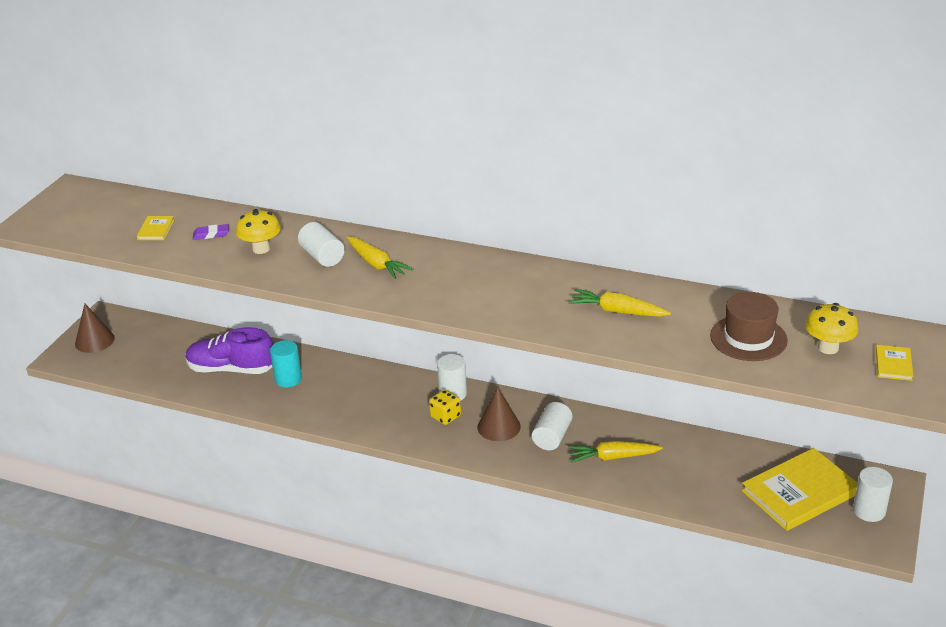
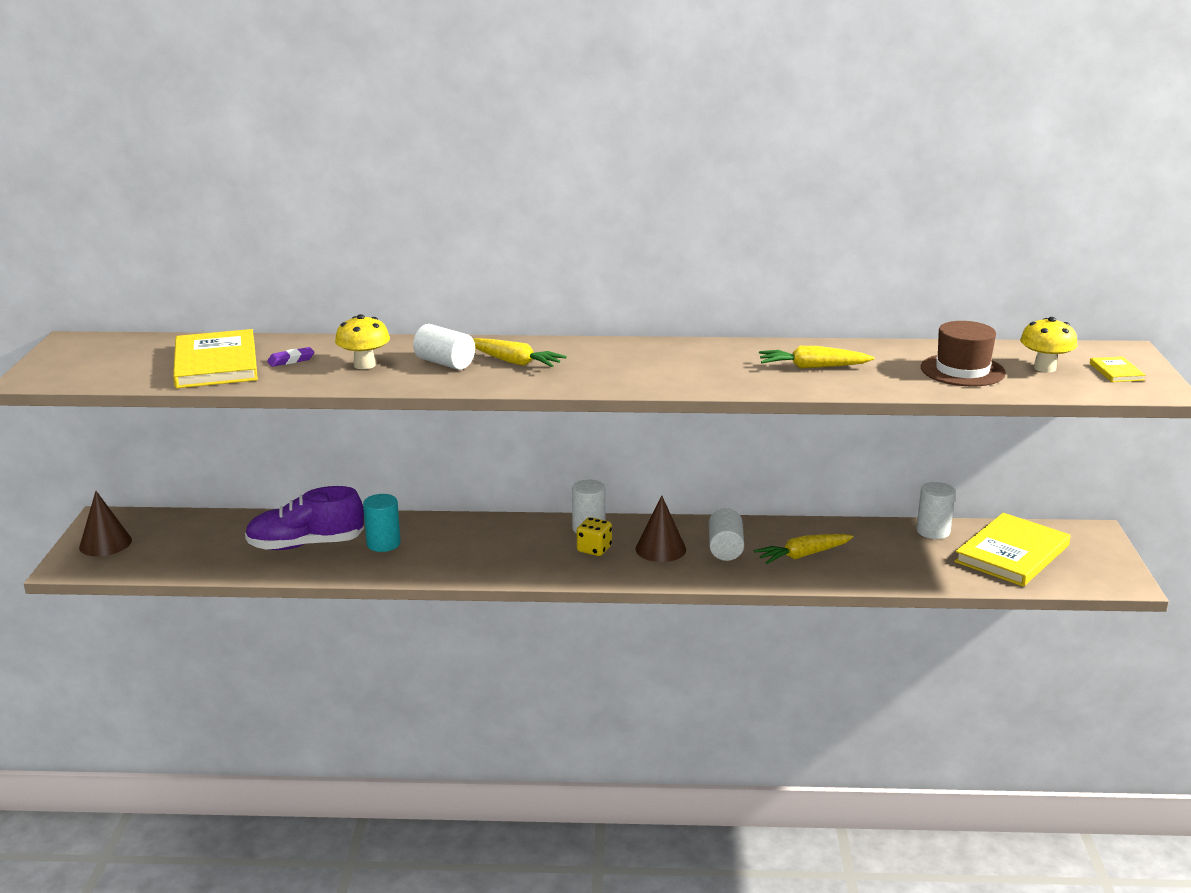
camera: 20 degrees left, 10 degrees down
yellow book [137,216,174,240] -> yellow book [173,329,258,388], size x2.28
white cylinder [853,467,893,522] -> white cylinder moved to [917,482,955,539]

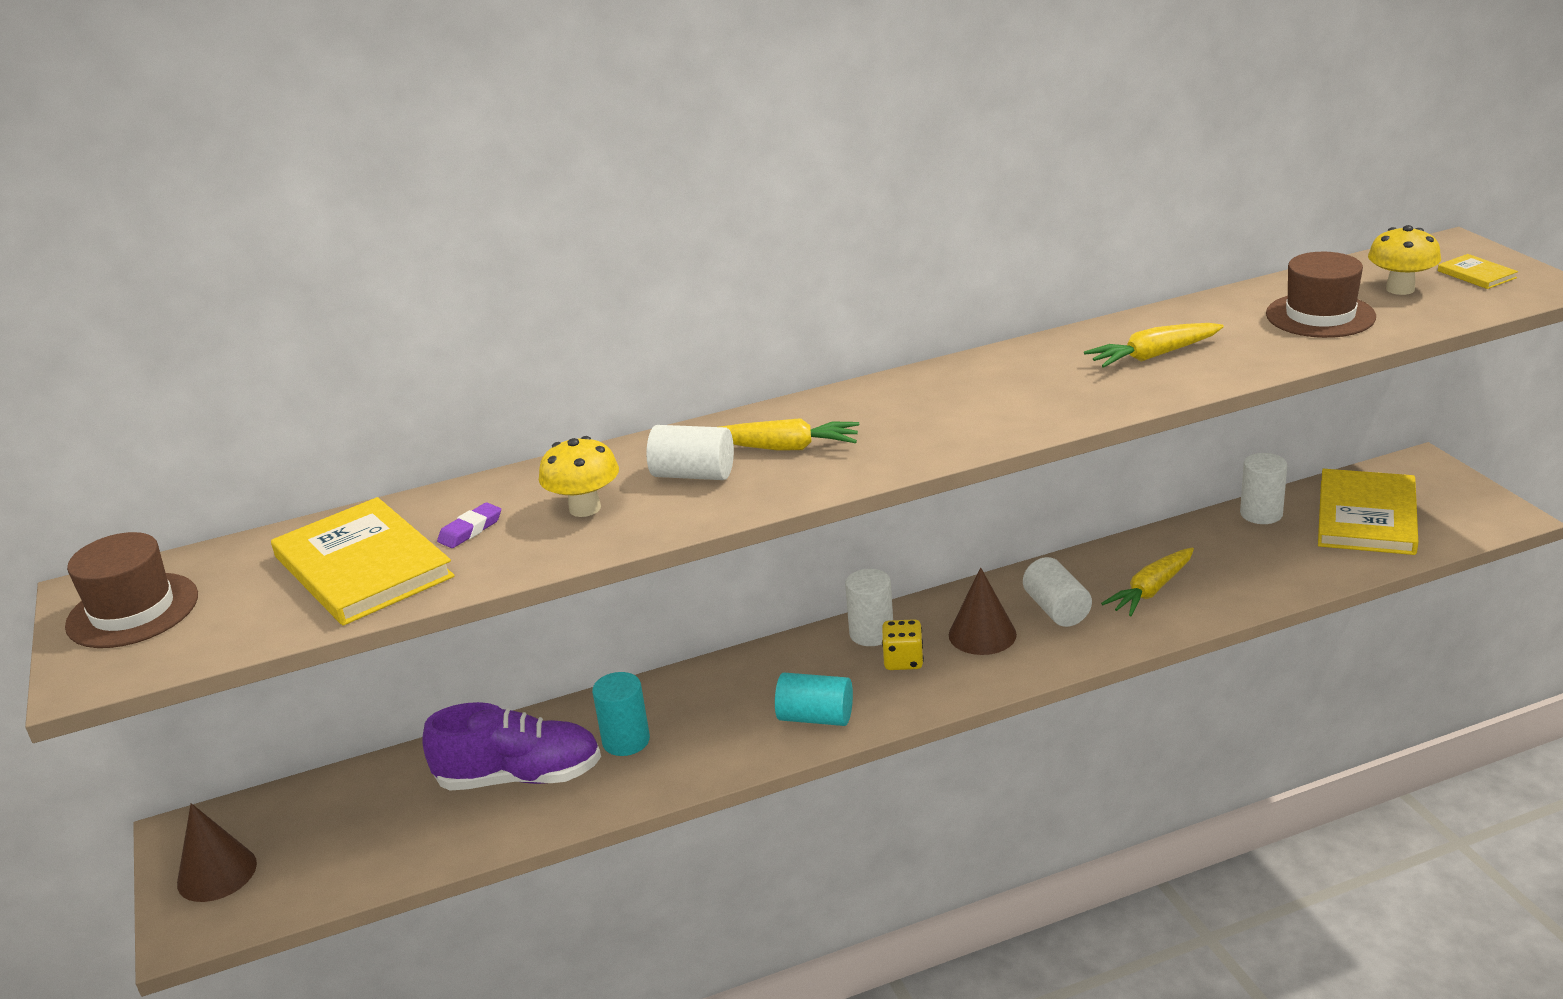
camera: 20 degrees left, 5 degrees up
purple shoe [245,486,364,550] -> purple shoe turned 150 degrees counterclockwise [422,702,601,791]
none -> brown hat [65,532,198,648]
none -> turquoise cylinder [775,673,853,726]

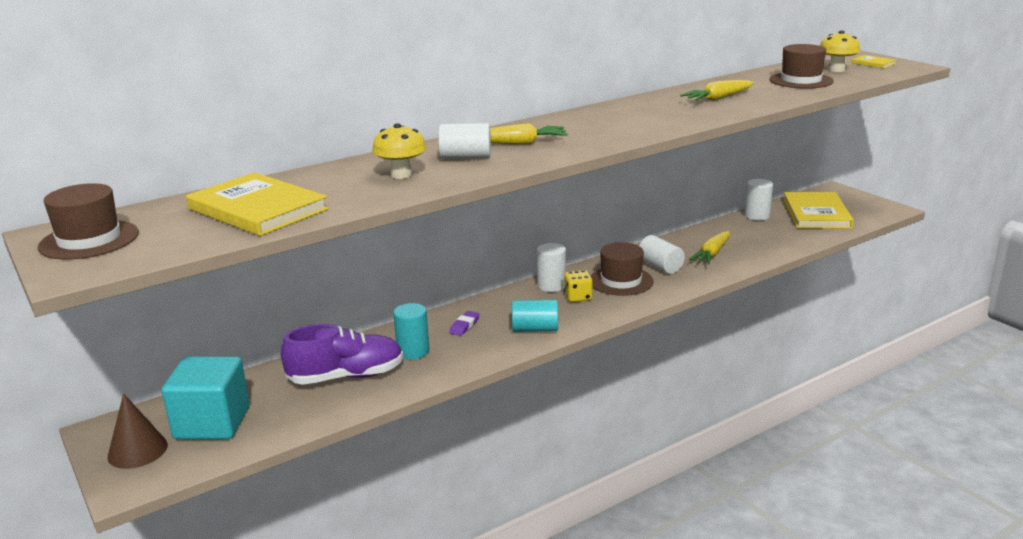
camera: 15 degrees left, 5 degrees down
purple eraser [437,502,501,548] -> purple eraser moved to [449,311,479,336]
brown cone [949,567,1017,655] -> brown hat [591,242,654,296]
none -> turquoise cube [162,356,250,439]

